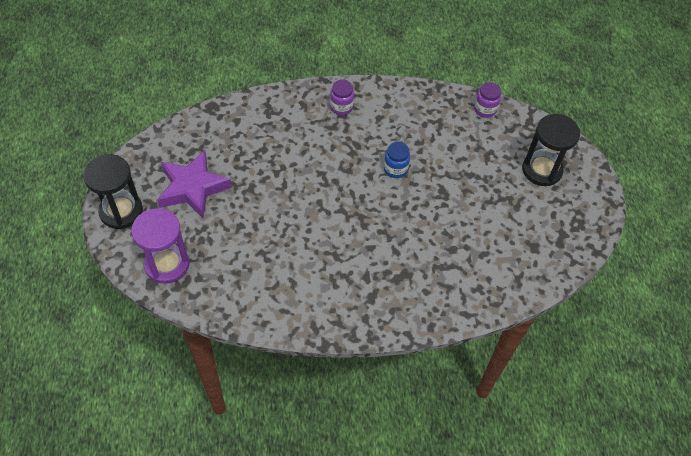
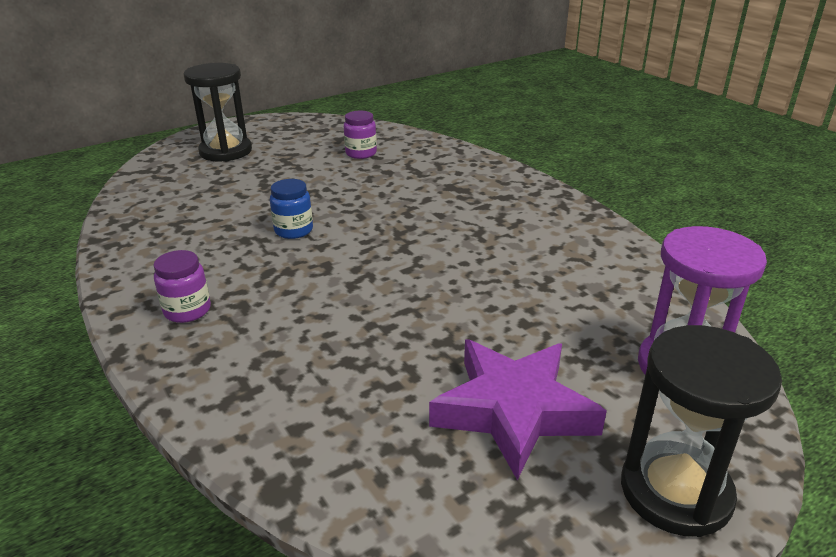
camera: 115 degrees left, 25 degrees down
purple jar [474,82,501,118] -> purple jar moved to [344,111,377,159]

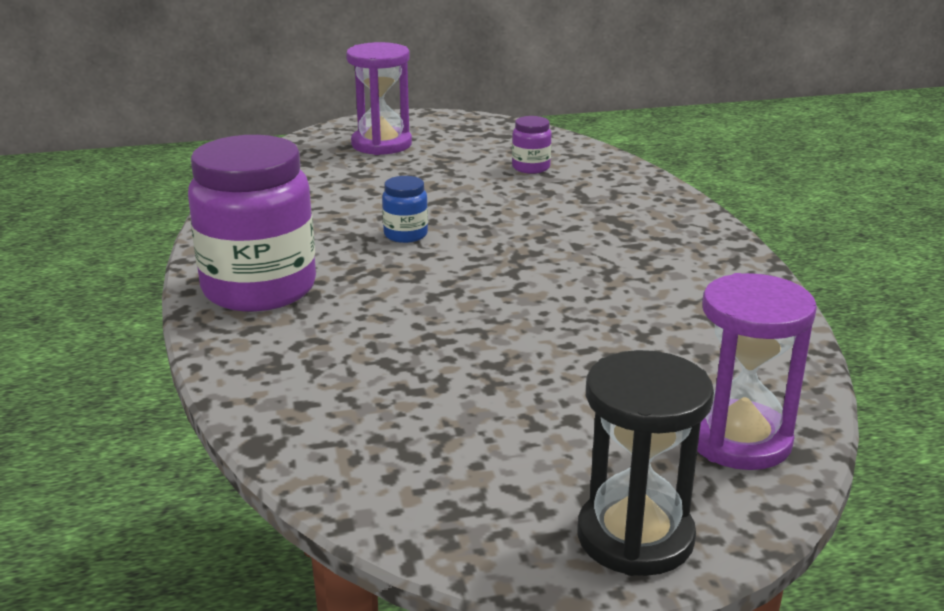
camera: 20 degrees right, 5 degrees down
purple jar [153,250,211,323] -> purple jar [188,135,316,312], size x2.34
black hourglass [183,63,252,162] -> purple hourglass [346,42,412,155]
purple star [429,340,607,480] -> none

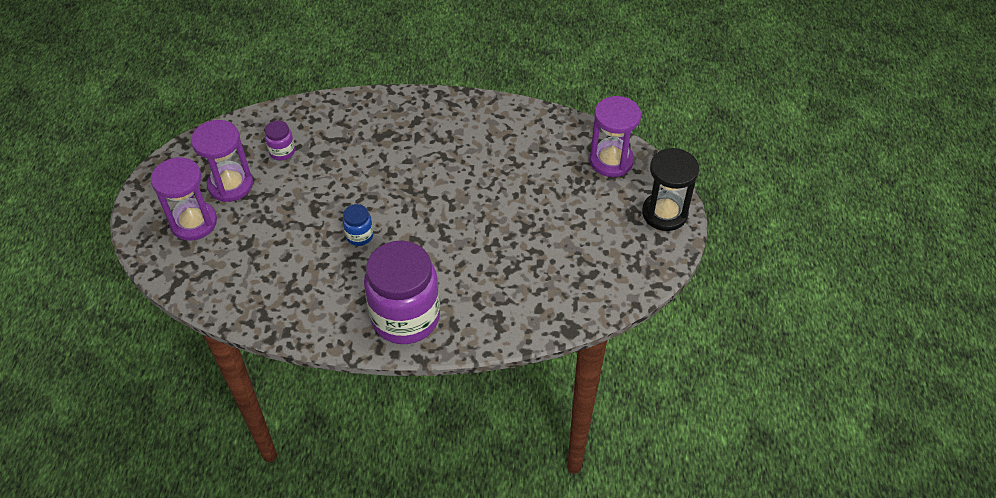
camera: 75 degrees left, 25 degrees up
none -> purple hourglass [191,120,253,202]

